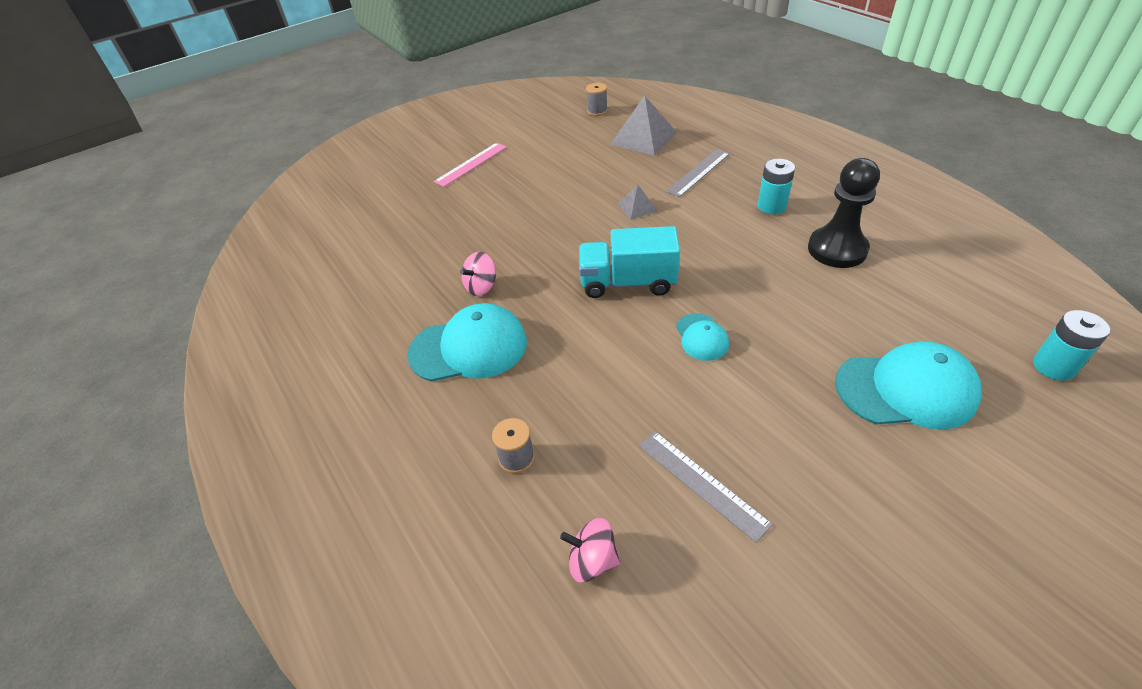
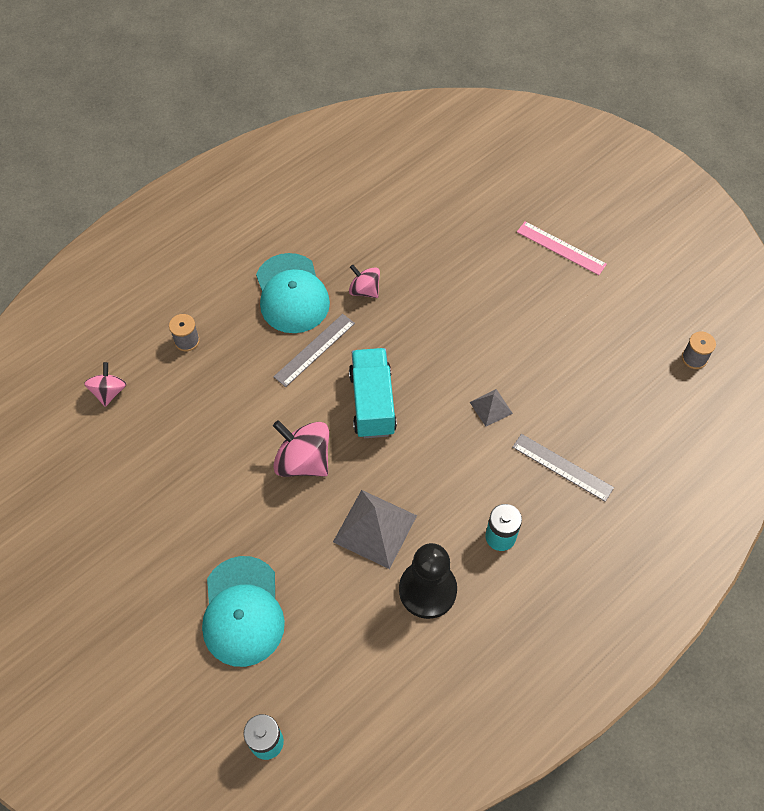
camera: 80 degrees right, 15 degrees up
grey pyramid [610,95,677,156] -> grey pyramid moved to [333,490,417,569]
grey ruler [639,431,773,543] -> grey ruler moved to [274,314,355,387]
turquoise cap [676,313,729,361] -> pink spinning top [273,420,329,477]

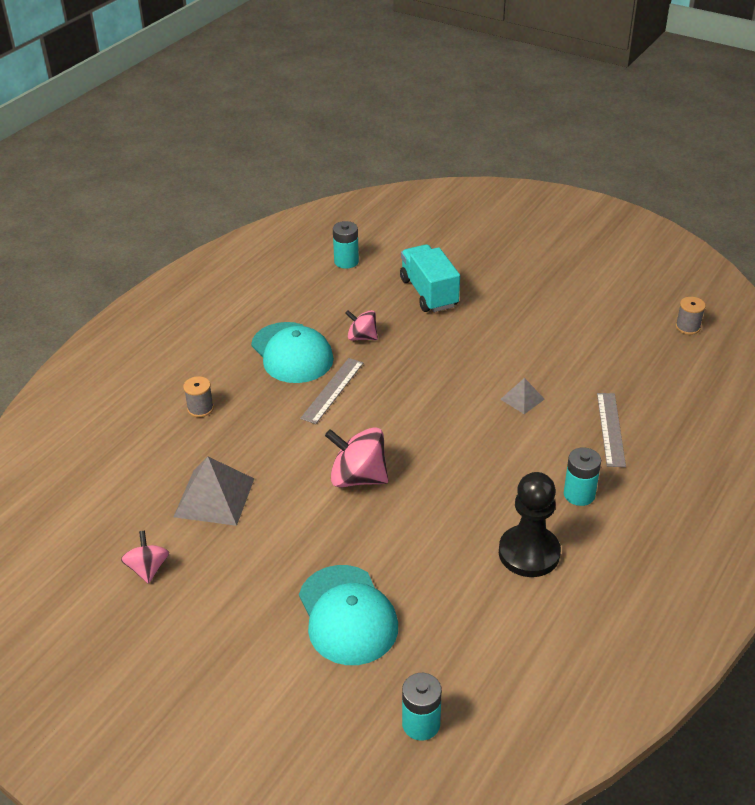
camera: 15 degrees left, 20 degrees down
pink spinning top [84,362,127,407] -> pink spinning top moved to [121,531,169,584]
grey pyramid [333,490,417,569] -> grey pyramid moved to [174,457,254,526]
turquoise truck [349,348,397,438] -> turquoise truck moved to [400,244,460,312]
grey ruler [512,434,614,502] -> grey ruler turned 75 degrees clockwise [597,393,626,467]
pink ruler [517,221,607,275] -> none
none -> turquoise battery [333,221,359,269]

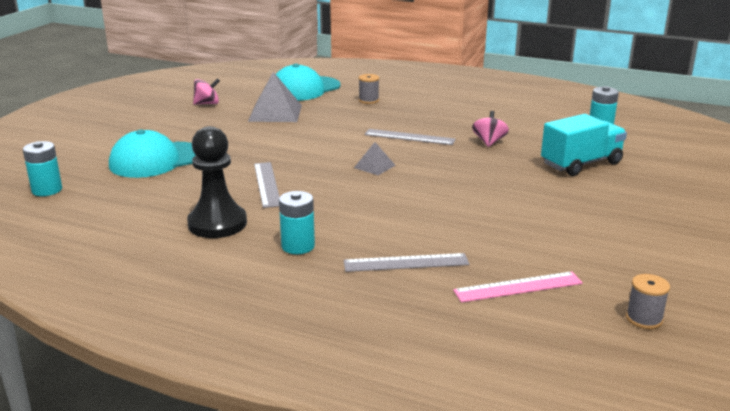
camera: 80 degrees right, 15 degrees down
turquoise cap [251,322,334,383] -> turquoise cap moved to [276,64,340,101]
pink spinning top [325,427,389,487] -> none
grey pyramid [500,378,545,414] -> grey pyramid moved to [354,142,396,175]
none -> grey ruler [254,162,280,208]
none -> pink ruler [453,272,583,303]

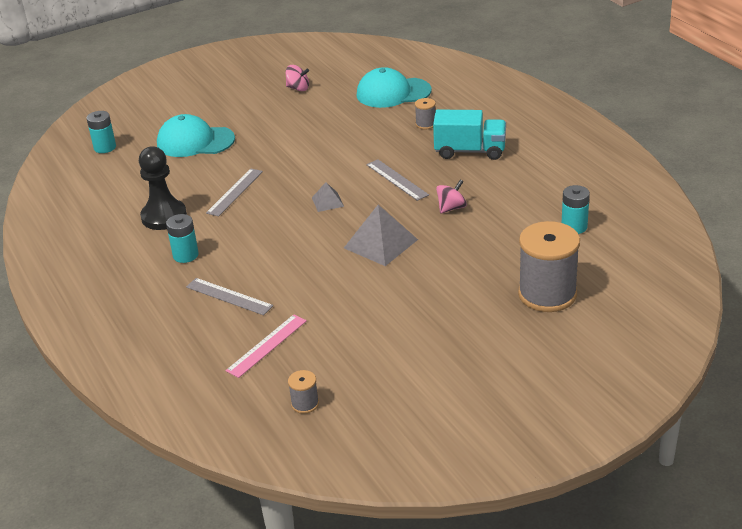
camera: 40 degrees right, 10 degrees up
grey pyramid [248,72,302,122] -> grey pyramid moved to [344,205,418,266]
pink ruler [453,272,583,303] -> pink ruler turned 75 degrees counterclockwise [226,314,307,378]
turquoise truck [541,114,627,176] -> turquoise truck moved to [433,110,506,160]
none -> grey spool [518,221,580,312]

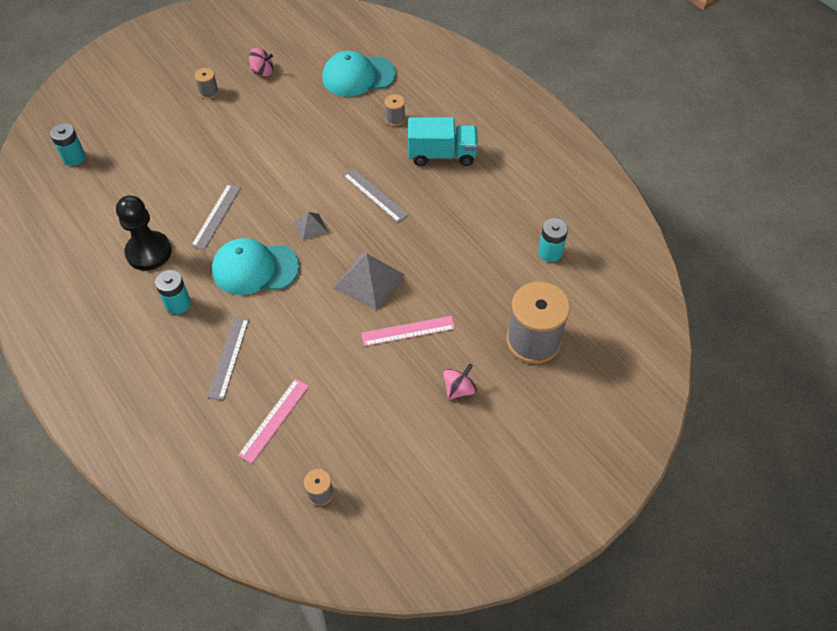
camera: 10 degrees left, 20 degrees up
turquoise cap [157,114,235,157] -> turquoise cap moved to [212,238,300,295]
grey ruler [186,278,273,315] -> grey ruler turned 75 degrees clockwise [207,317,249,400]
pink spinning top [436,179,467,213] -> pink spinning top moved to [443,364,477,400]
none -> grey spool [194,68,219,99]
none -> pink ruler [361,316,455,346]

